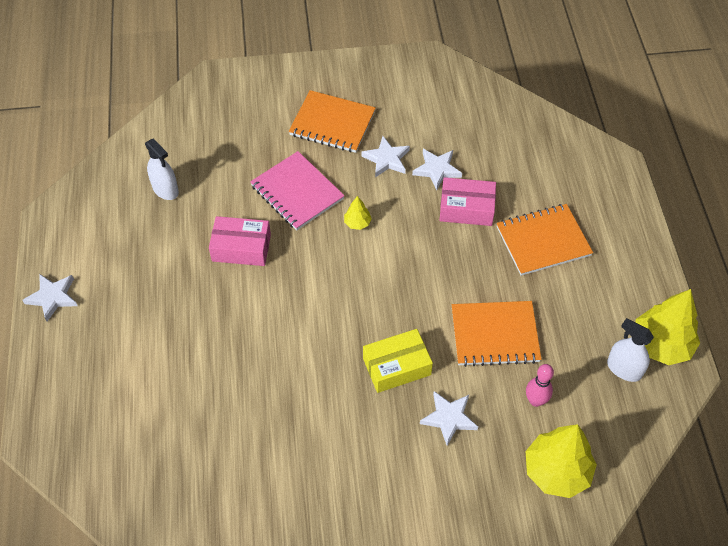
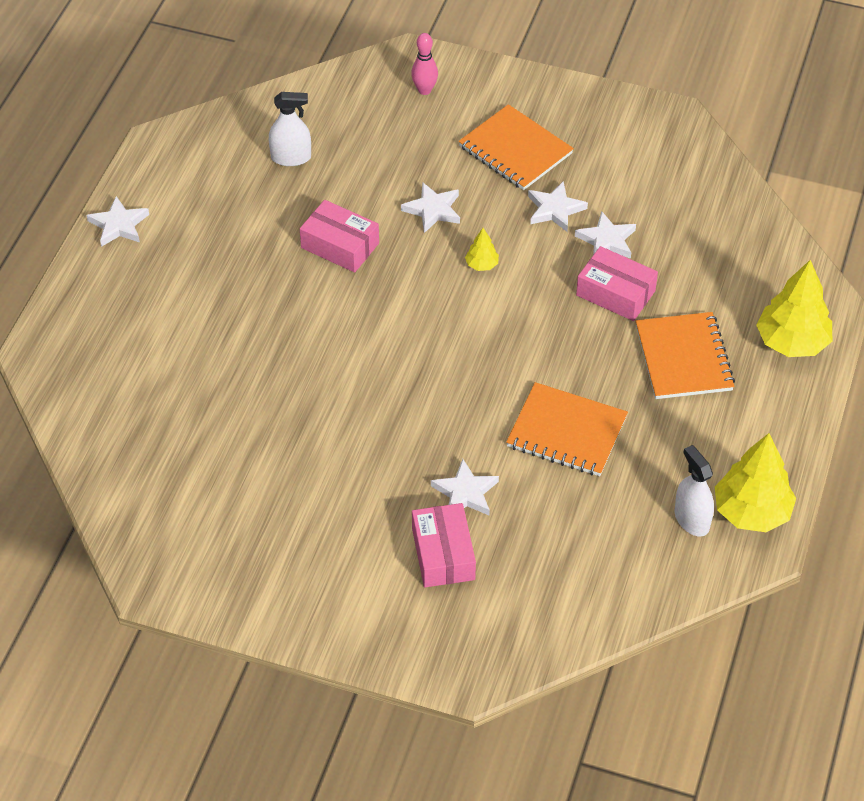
camera: 25 degrees right, 5 degrees down
white spray bottle [145,139,179,200] -> white spray bottle turned 75 degrees counterclockwise [269,92,311,166]
pink notebook [250,151,345,231] -> white star [401,182,460,233]
yellow box [363,329,433,393] -> none
orange notebook [497,204,593,276] -> orange notebook turned 75 degrees clockwise [636,312,735,399]
yellow tree [525,424,597,498] -> yellow tree moved to [756,260,832,357]
pink bowling pin [526,364,554,407] -> pink bowling pin moved to [411,33,438,95]
none -> pink box [412,503,476,587]

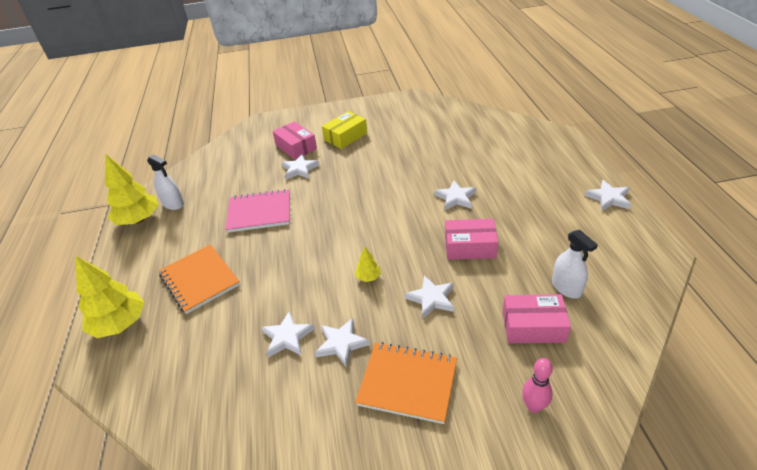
camera: 155 degrees right, 10 degrees down
white spray bottle [269,92,311,166] -> white spray bottle turned 90 degrees counterclockwise [552,230,598,299]
orange notebook [506,382,628,476] -> pink notebook [225,189,290,233]
pink box [576,246,658,321] -> pink box moved to [503,294,571,343]
none -> yellow box [322,111,367,149]
none -> white star [434,181,476,210]

